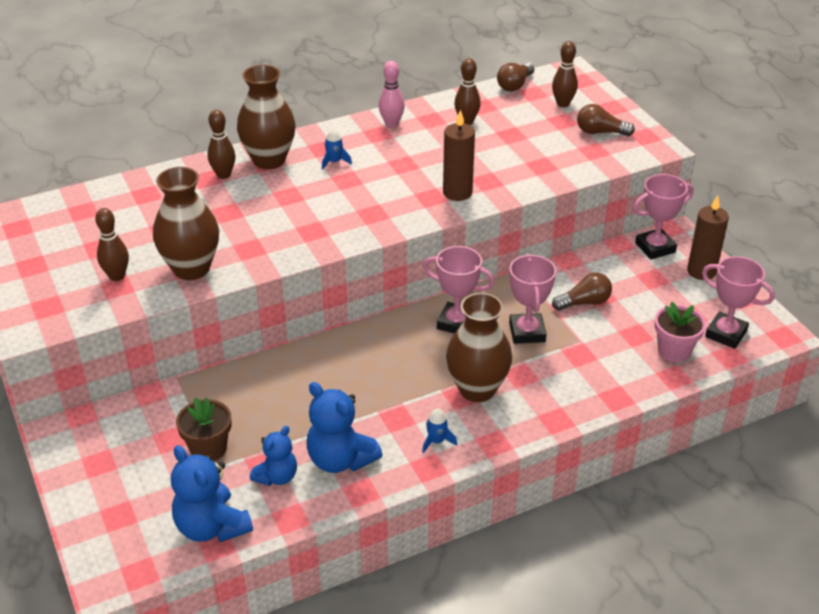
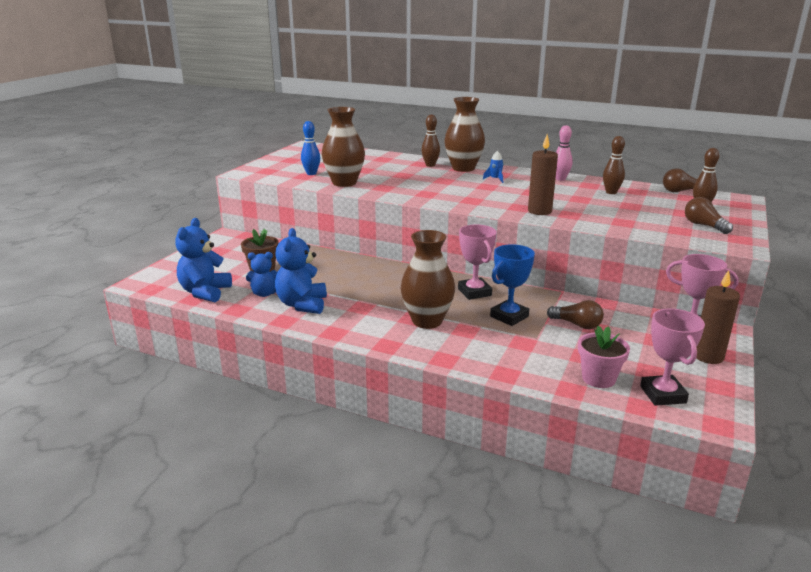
camera: 50 degrees right, 15 degrees down
brown bowling pin [95,208,129,281] -> blue bowling pin [301,121,320,175]
blue rocket [422,409,457,453] -> none
pink trophy [509,254,556,344] -> blue trophy [490,244,535,326]

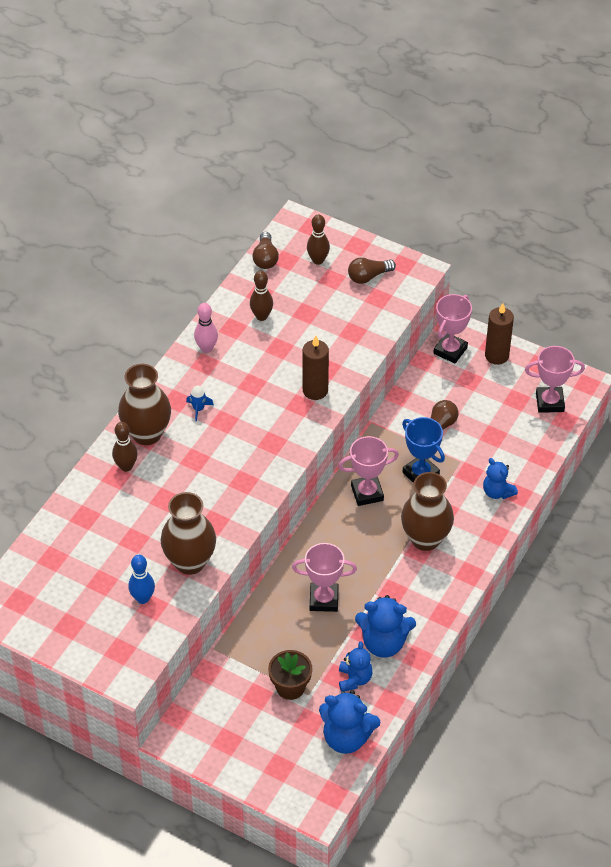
camera: 85 degrees left, 25 degrees up
pink flower pot [578,325,630,388] -> none
none -> pink trophy [292,543,357,612]
none -> blue teddy bear [483,458,518,499]

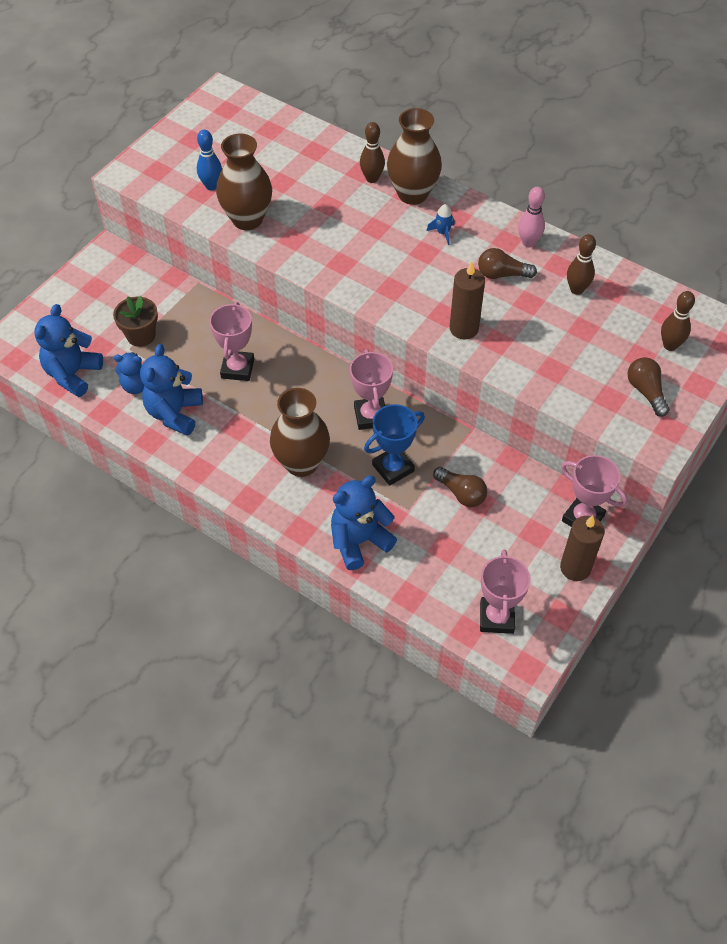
camera: 95 degrees right, 5 degrees up
brown light bulb [252,232,279,269] -> brown light bulb moved to [478,248,537,279]
blue teddy bear [483,458,518,499] -> blue teddy bear [331,475,397,570], size x1.57

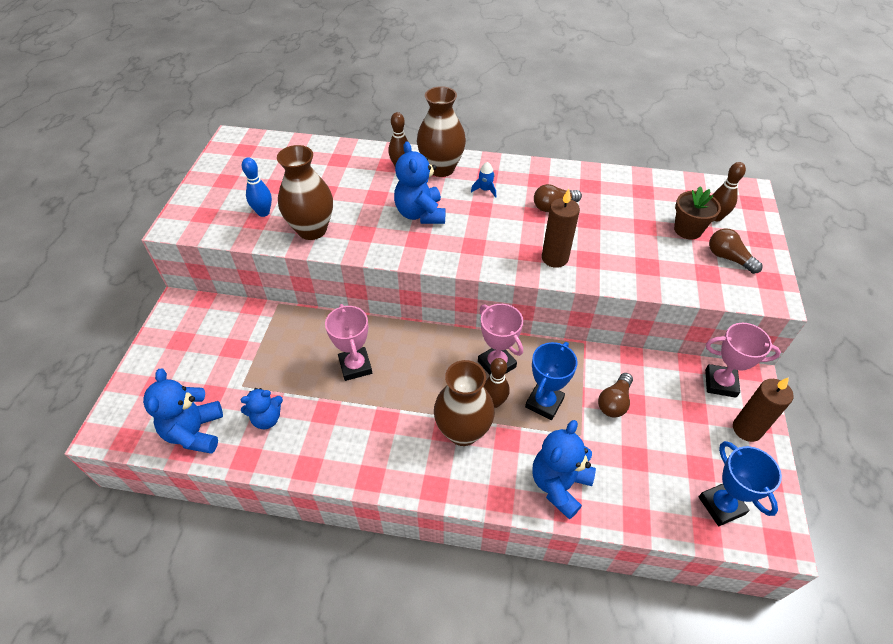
camera: 25 degrees left, 5 degrees down
brown flower pot [113,296,158,347] -> brown flower pot moved to [674,186,721,239]
blue teddy bear [140,344,203,436] -> blue teddy bear moved to [394,141,445,224]
brown light bulb [433,467,487,507] -> brown light bulb turned 105 degrees clockwise [598,373,633,418]
pink trophy [480,550,531,634] -> blue trophy [699,441,782,526]
pink bowling pin [518,187,545,247] -> none
brown bowling pin [567,234,596,295] -> brown bowling pin moved to [483,358,510,408]

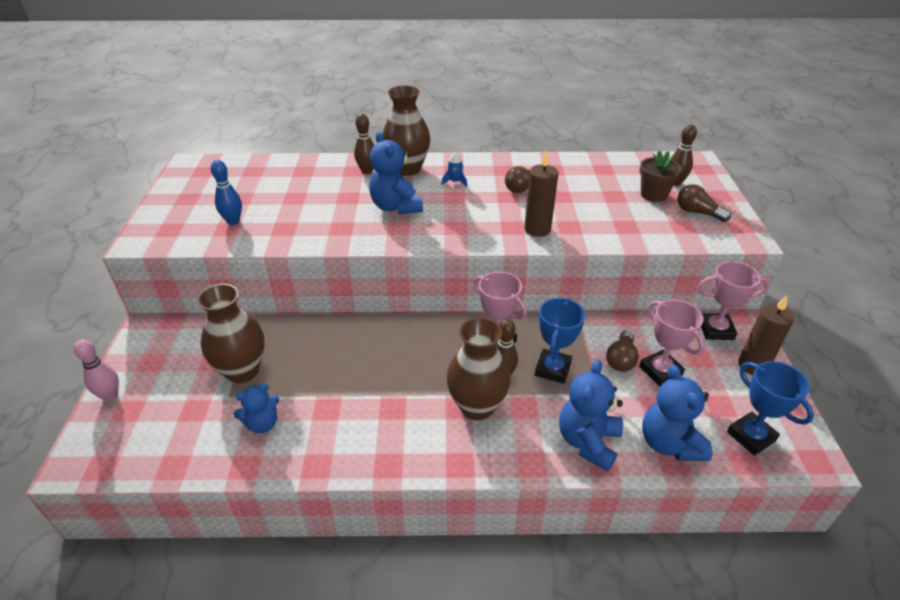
camera: 10 degrees left, 10 degrees down
blue teddy bear [143,369,223,454] -> blue teddy bear moved to [642,365,713,461]
brown vase [277,145,333,240] -> brown vase moved to [197,284,265,383]
pink trophy [325,304,372,381] -> pink trophy moved to [639,300,704,386]
none -> pink bowling pin [74,339,119,402]

